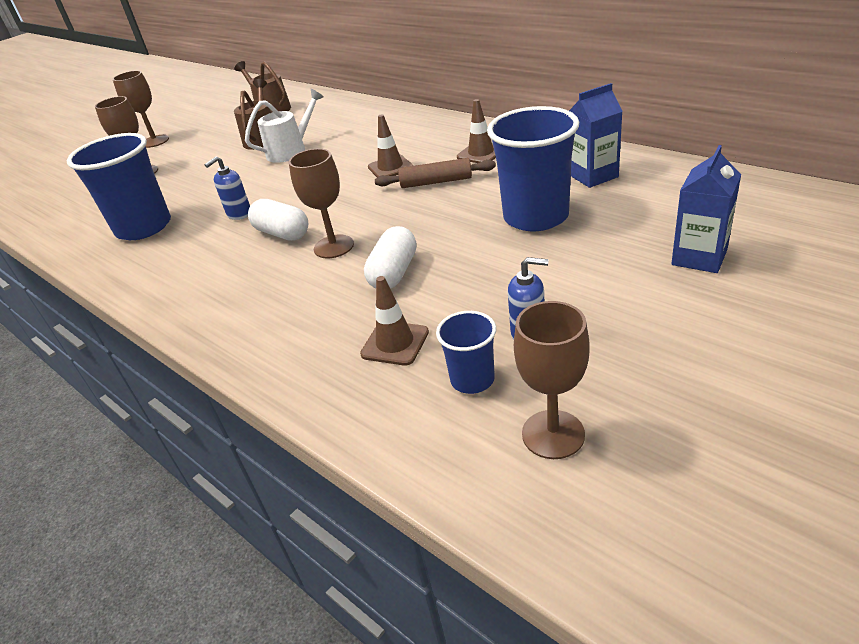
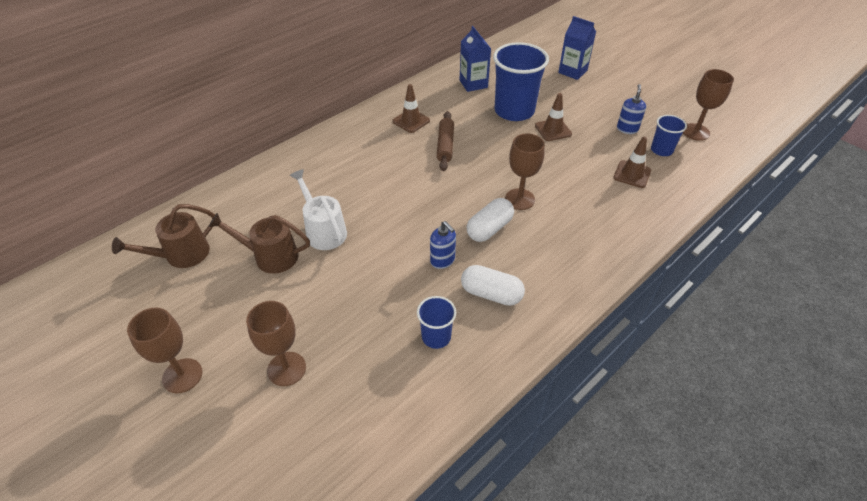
camera: 90 degrees left, 10 degrees up
blue cup [67,133,171,240] -> blue cup [417,296,456,349], size x0.51
white capsule [364,226,417,289] -> white capsule moved to [461,265,525,306]
brown traffic cone [368,114,413,177] -> brown traffic cone moved to [535,93,572,141]

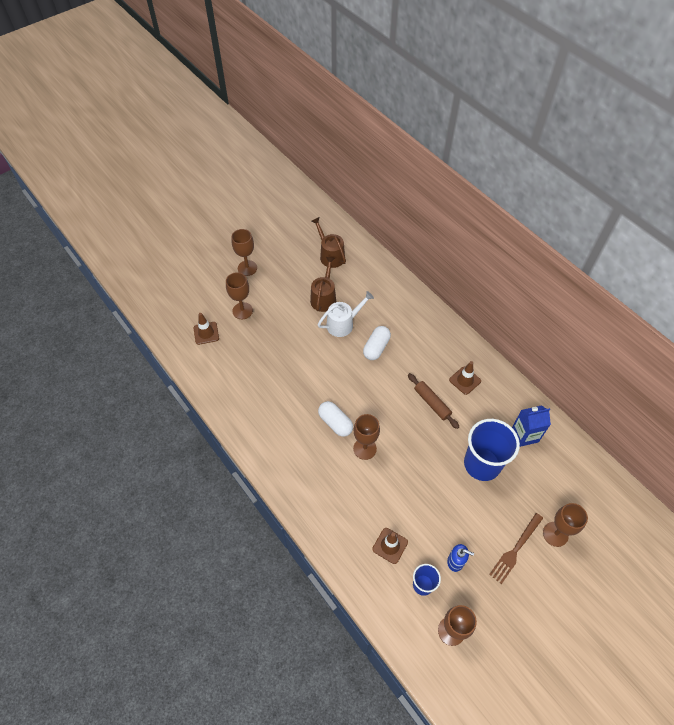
camera: 95 degrees right, 10 degrees up
blue cup [417,296,456,349] -> none
blue soap dispenser [430,221,456,269] -> none
brown rolling pin [437,111,454,171] -> brown rolling pin turned 45 degrees clockwise [408,373,459,429]
white capsule [461,265,525,306] -> white capsule moved to [363,326,391,360]
brown traffic cone [535,93,572,141] -> brown traffic cone moved to [194,313,219,345]
blue carton [558,16,596,80] -> brown goblet [543,503,588,547]
none -> brown fork [489,513,543,584]

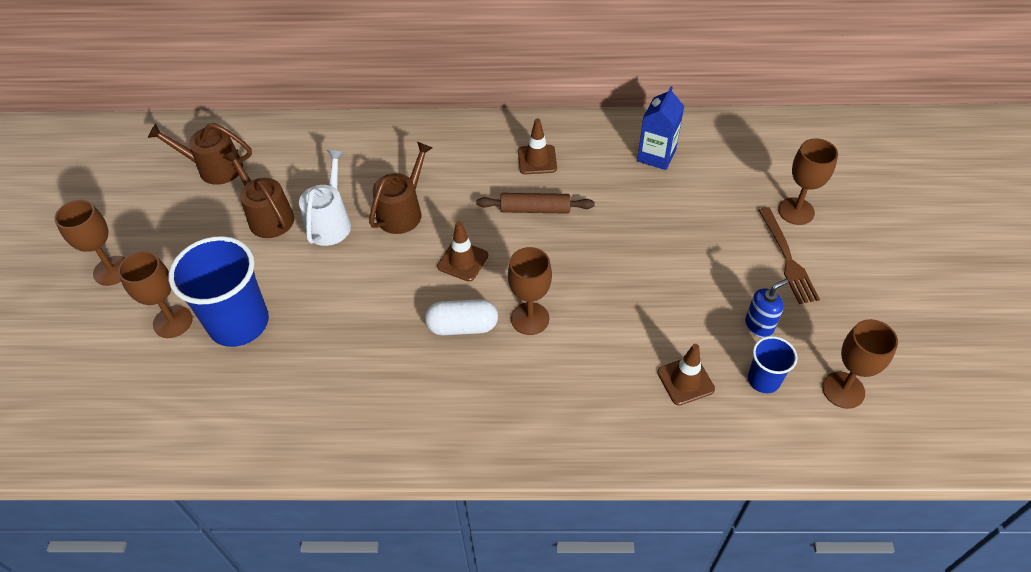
camera: 50 degrees left, 5 degrees down
brown traffic cone [194,313,219,345] -> brown traffic cone moved to [437,221,488,282]
white capsule [363,326,391,360] -> brown watering can [369,142,432,234]
blue cup [464,419,520,481] -> blue cup moved to [169,236,269,347]

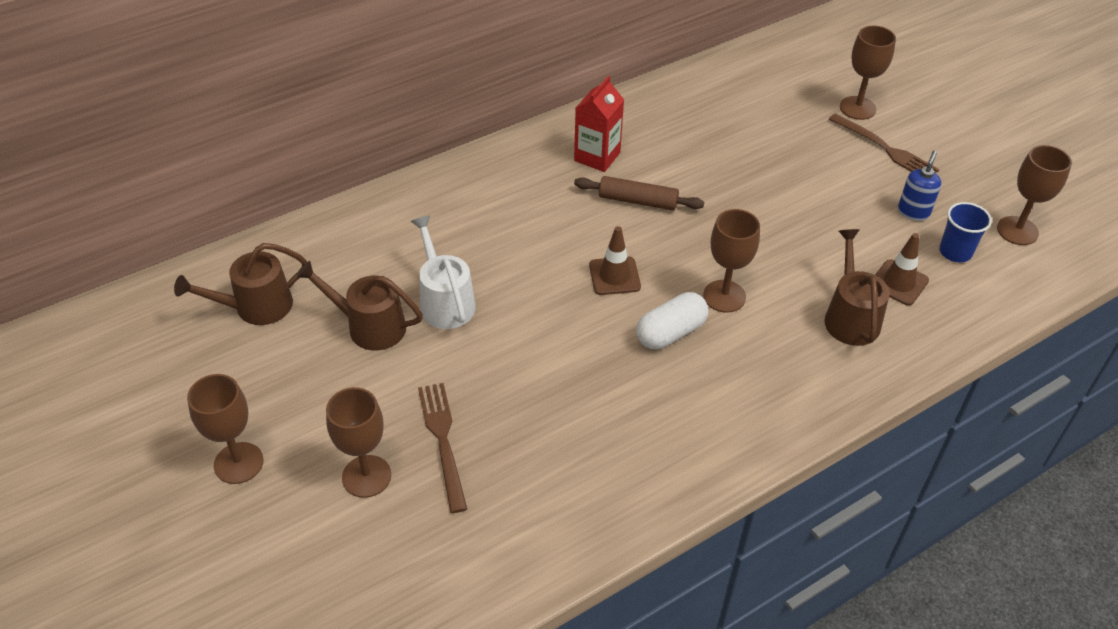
camera: 35 degrees left, 5 degrees down
blue cup [169,236,269,347] -> brown fork [418,383,467,513]
brown watering can [369,142,432,234] -> brown watering can moved to [824,229,890,346]
brown rolling pin [477,193,595,214] -> brown rolling pin turned 45 degrees clockwise [574,176,704,210]
brown traffic cone [518,119,557,174] -> red carton [574,76,624,172]
blue carton [637,86,684,170] -> none

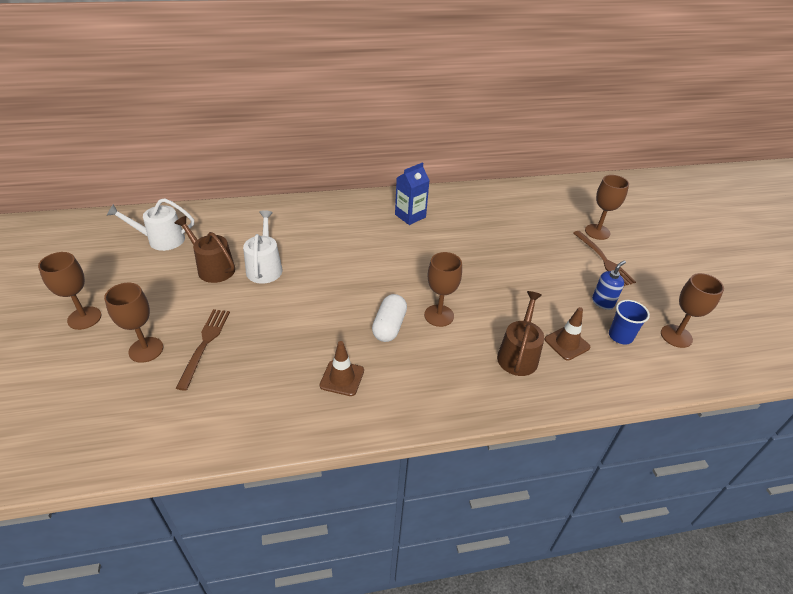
camera: 20 degrees right, 5 degrees down
brown watering can [174,243,307,325] -> white watering can [107,198,194,251]
red carton [574,76,624,172] -> blue carton [395,162,430,225]
brown rolling pin [574,176,704,210] -> none
brown traffic cone [589,226,641,295] -> brown traffic cone moved to [320,341,364,396]
white capsule [636,292,708,349] -> white capsule turned 60 degrees counterclockwise [372,294,407,342]

